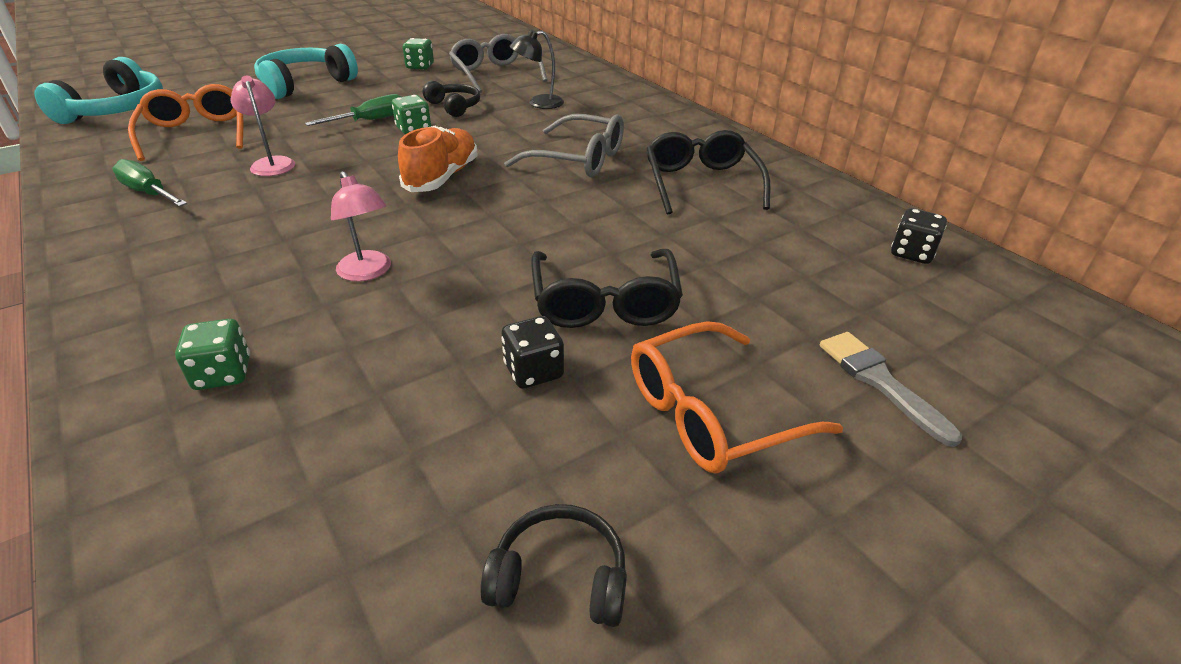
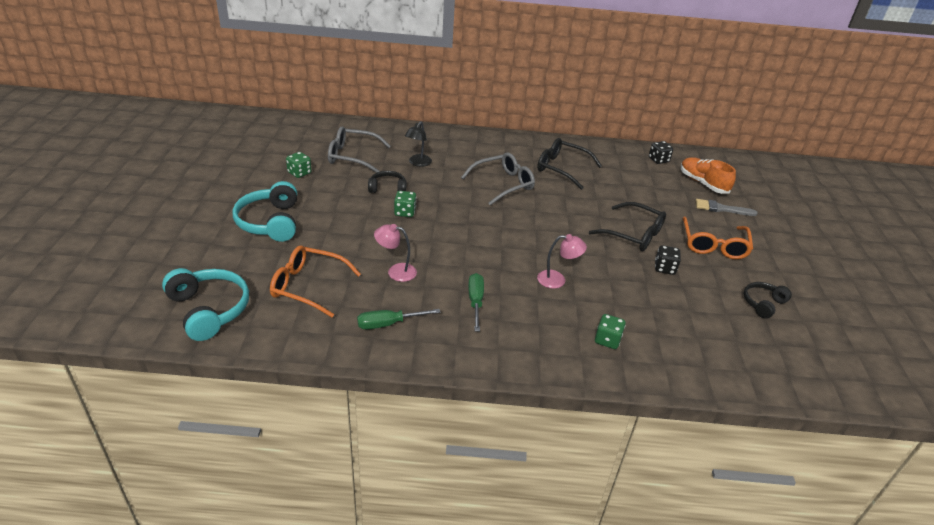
camera: 55 degrees left, 0 degrees up
green screwdriver [305,94,402,126] -> green screwdriver moved to [468,273,484,332]
orange shoe [398,126,477,192] -> orange shoe moved to [681,157,736,194]

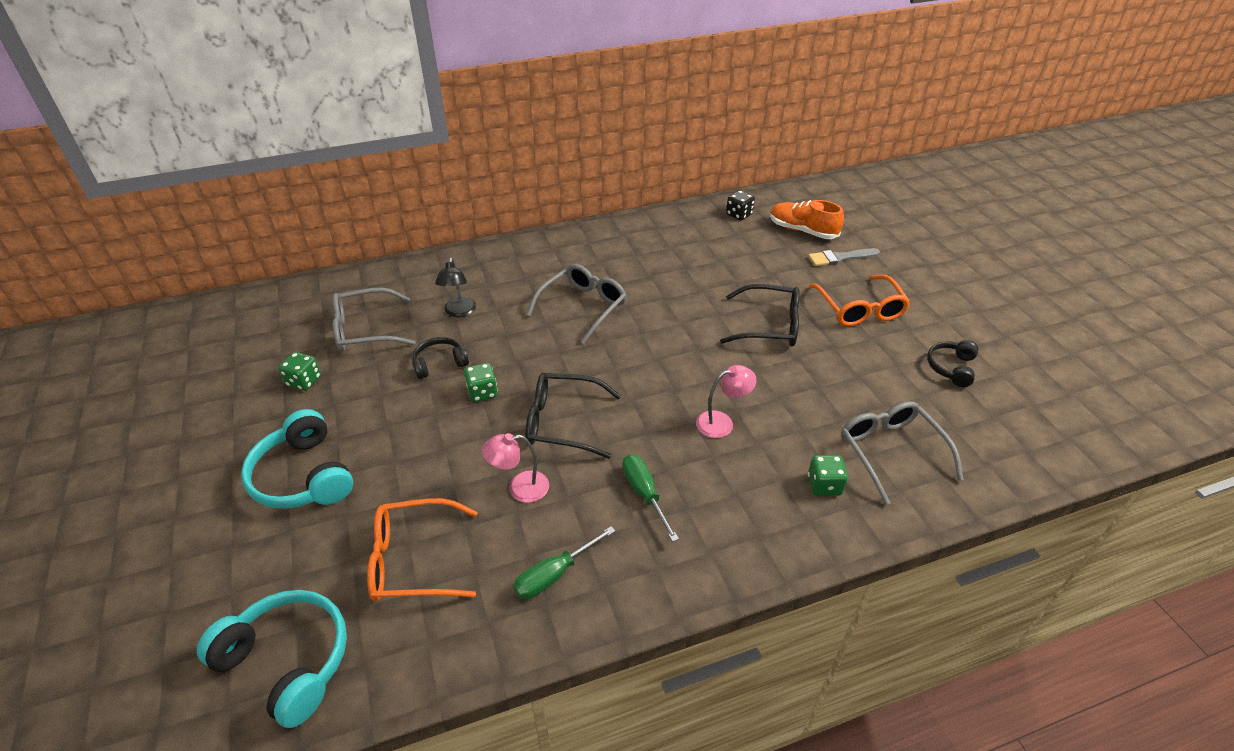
camera: 20 degrees left, 5 degrees up
black glasses [537,138,602,190] -> black glasses moved to [525,373,621,459]
black dice [655,245,681,275] -> none
none -> grey glasses [841,401,964,505]

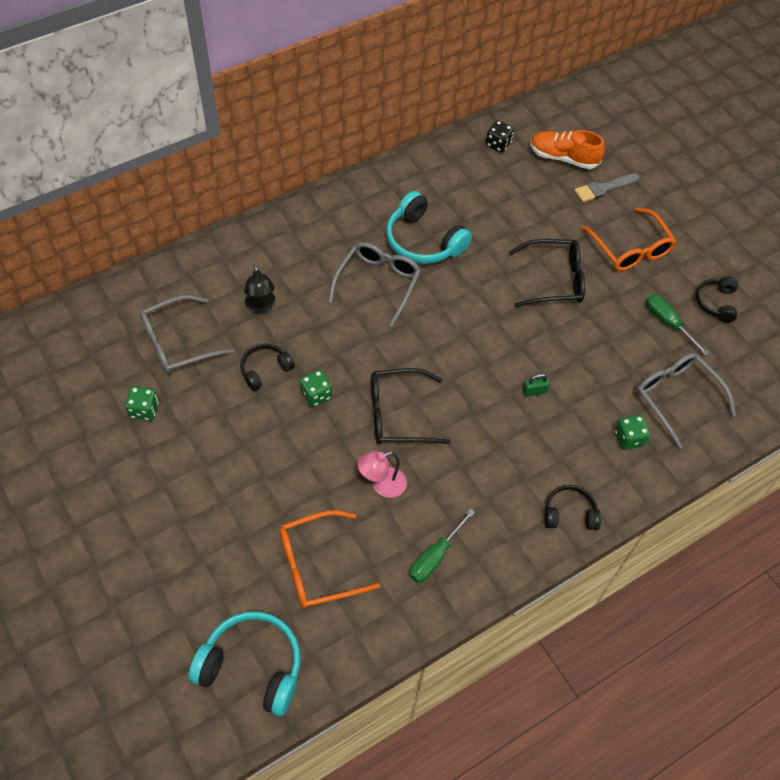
camera: 15 degrees left, 15 degrees up
turquoise headphones [241,409,353,509] -> turquoise headphones moved to [386,191,472,264]
green screwdriver [623,454,679,542] -> green screwdriver moved to [646,294,709,356]
pink lamp [696,365,757,438] -> green padlock [522,374,550,397]
none -> black headphones [544,485,601,530]

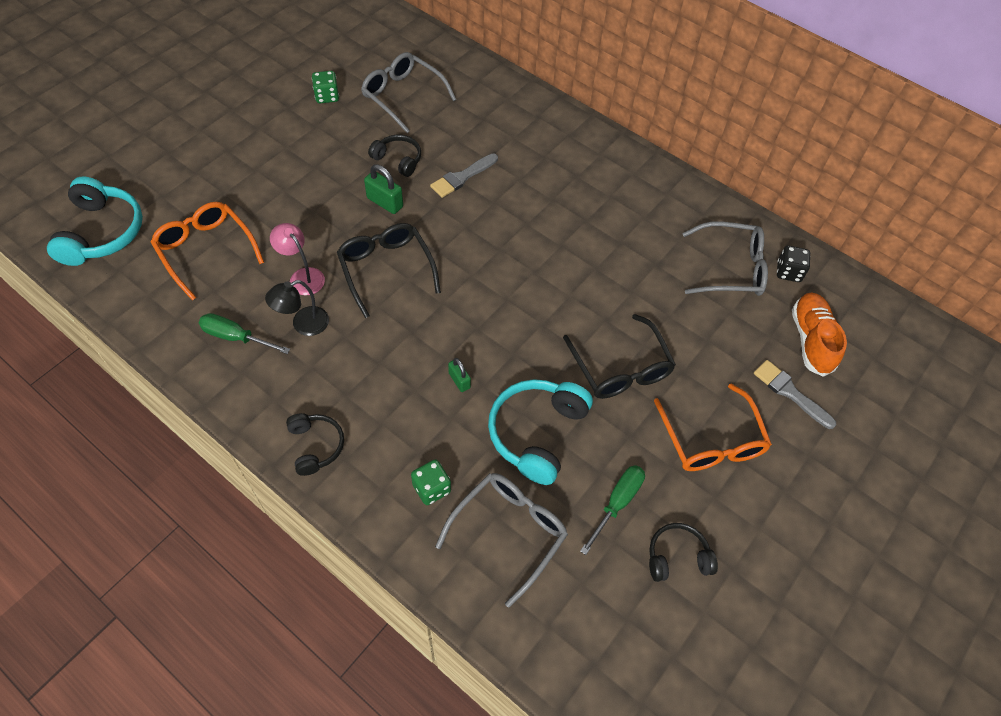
camera: 70 degrees right, 0 degrees up
black lamp [244,264,276,314] -> black lamp moved to [265,280,329,336]
green dice [300,369,332,407] -> green padlock [364,164,403,214]
grey glasses [328,242,421,327] -> grey glasses moved to [683,222,768,296]
turquoise headphones [386,191,472,264] -> turquoise headphones moved to [488,379,593,485]
orange glasses [582,208,676,271] -> orange glasses turned 60 degrees counterclockwise [654,384,772,471]
none -> grey brush [430,153,498,198]

